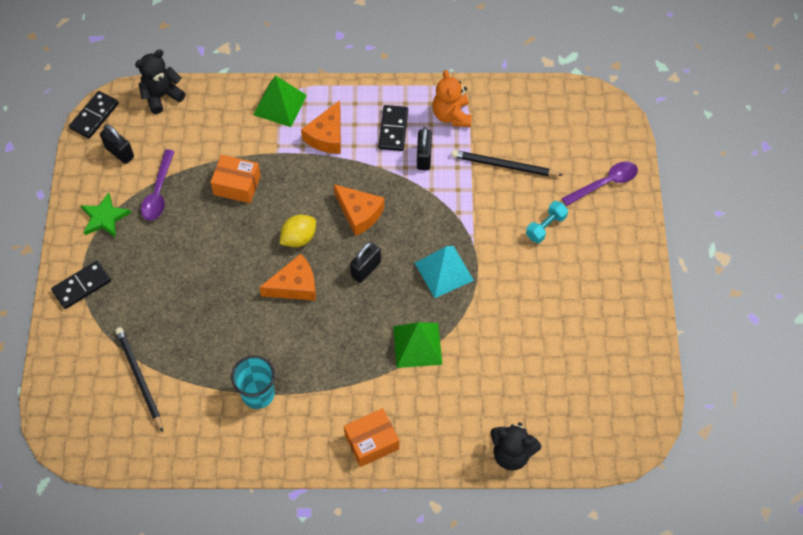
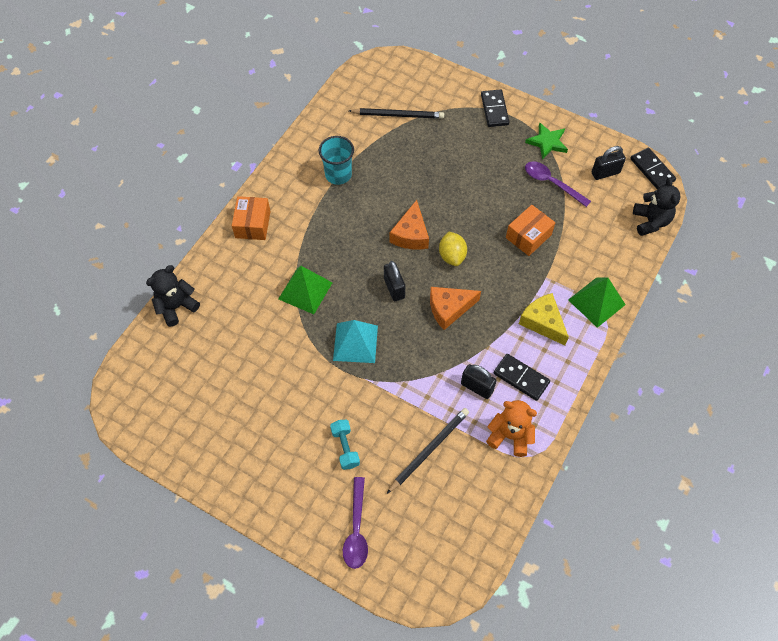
camera: 120 degrees right, 0 degrees up
orange cheese [301,100,341,154] -> yellow cheese [519,293,569,346]

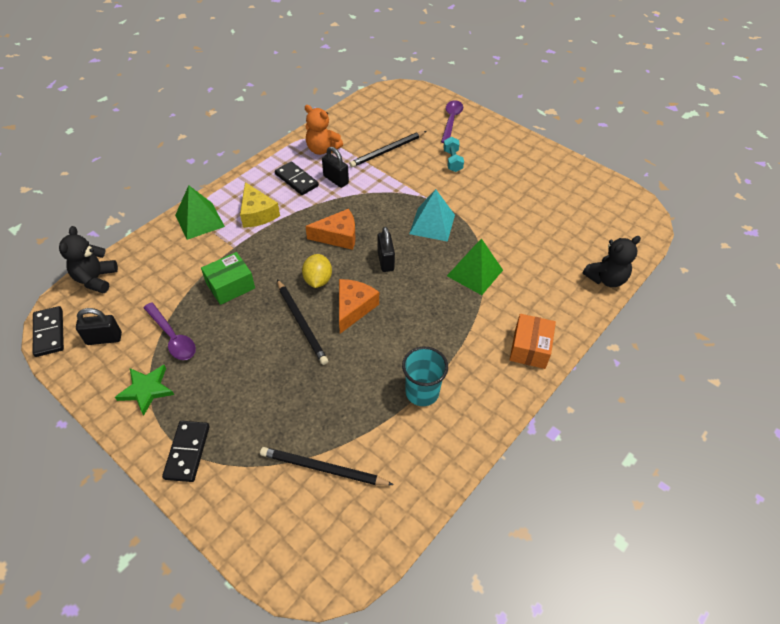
camera: 170 degrees left, 10 degrees down
orange box [506,205,555,256] -> green box [201,252,255,305]
none -> black pencil [277,279,328,365]

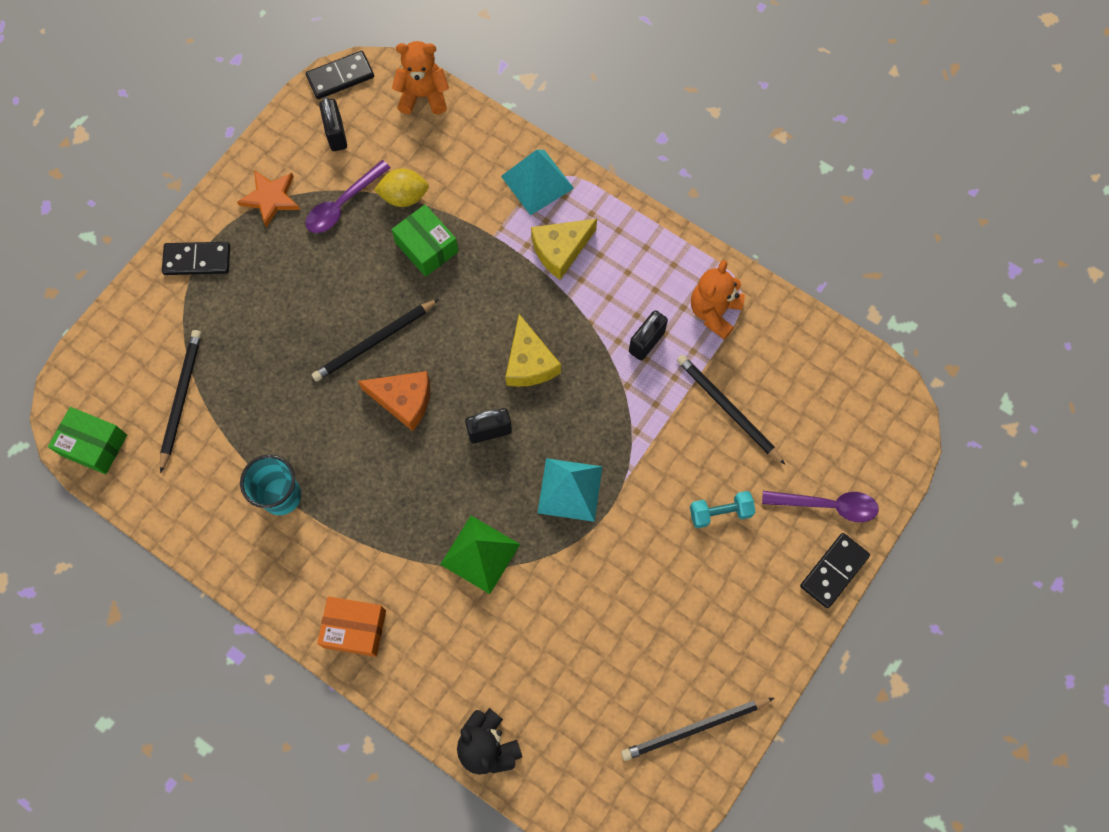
camera: 85 degrees right, 20 degrees up
black teddy bear [59,226,118,293] -> orange teddy bear [392,41,449,114]
green star [115,365,174,416] -> orange star [237,170,300,228]
green pyramid [175,185,225,240] -> turquoise pyramid [501,150,574,215]
black domino [275,161,319,195] -> black domino moved to [800,533,870,608]
yellow lemon [302,254,332,288] -> yellow lemon moved to [374,169,429,207]
orange cheese [305,209,356,250] -> yellow cheese [506,314,561,387]
none -> green box [48,407,127,474]
none -> black pencil [621,698,774,761]

